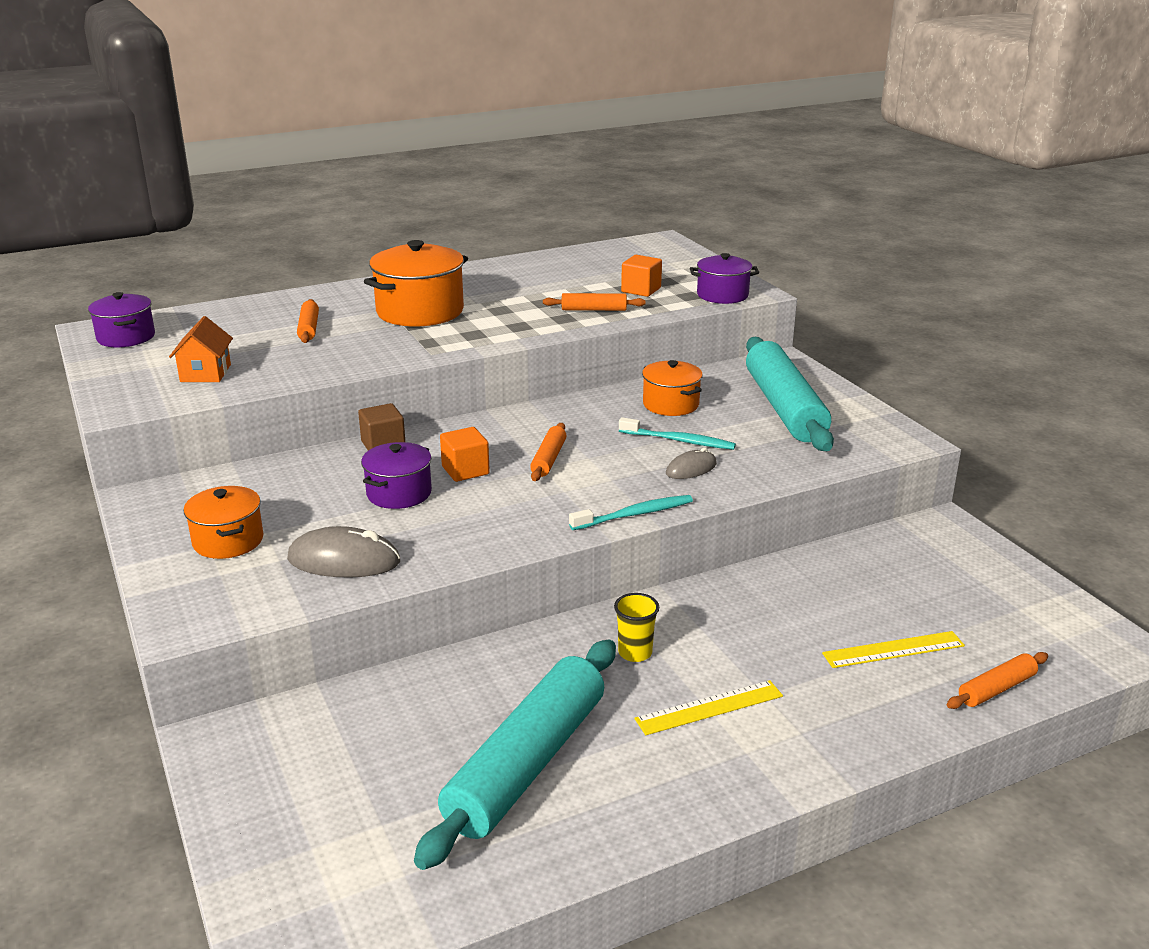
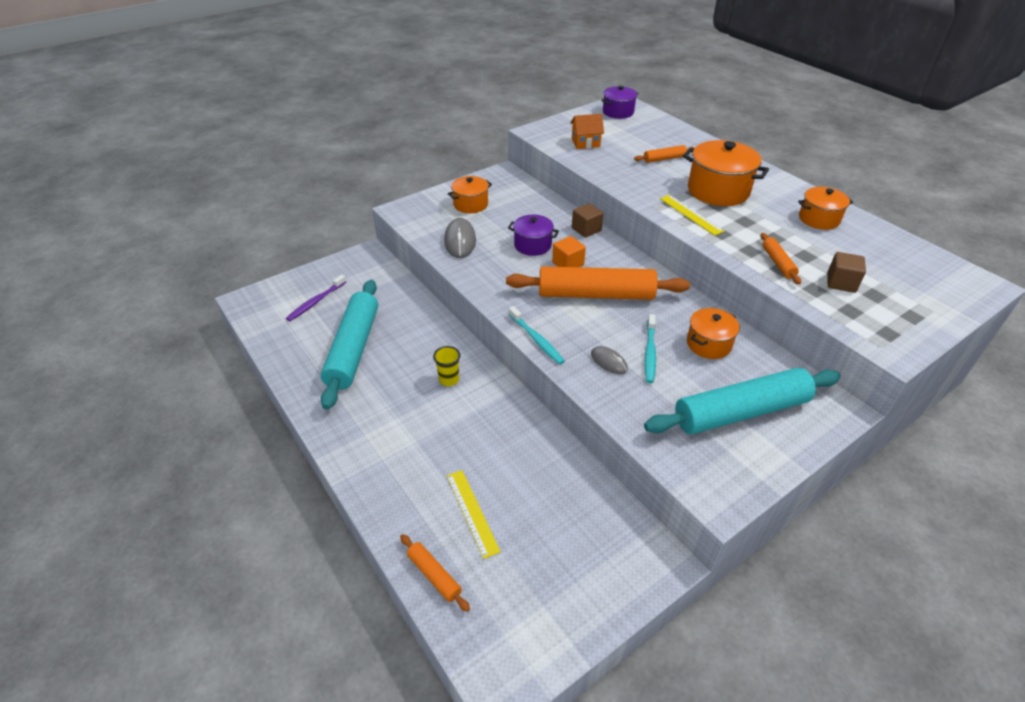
camera: 80 degrees right, 15 degrees up
turquoise rolling pin [414,640,616,870] -> turquoise rolling pin turned 75 degrees clockwise [321,280,378,410]
orange rolling pin [530,423,566,481] -> orange rolling pin [506,266,690,300], size x2.27
orange cube [621,255,662,297] -> brown cube [827,252,866,293]
yellow ruler [634,680,783,735] -> yellow ruler moved to [660,195,725,236]
purple pot [690,253,759,304] -> none
none -> purple toothbrush [286,275,346,321]
none -> orange pot [798,187,853,230]

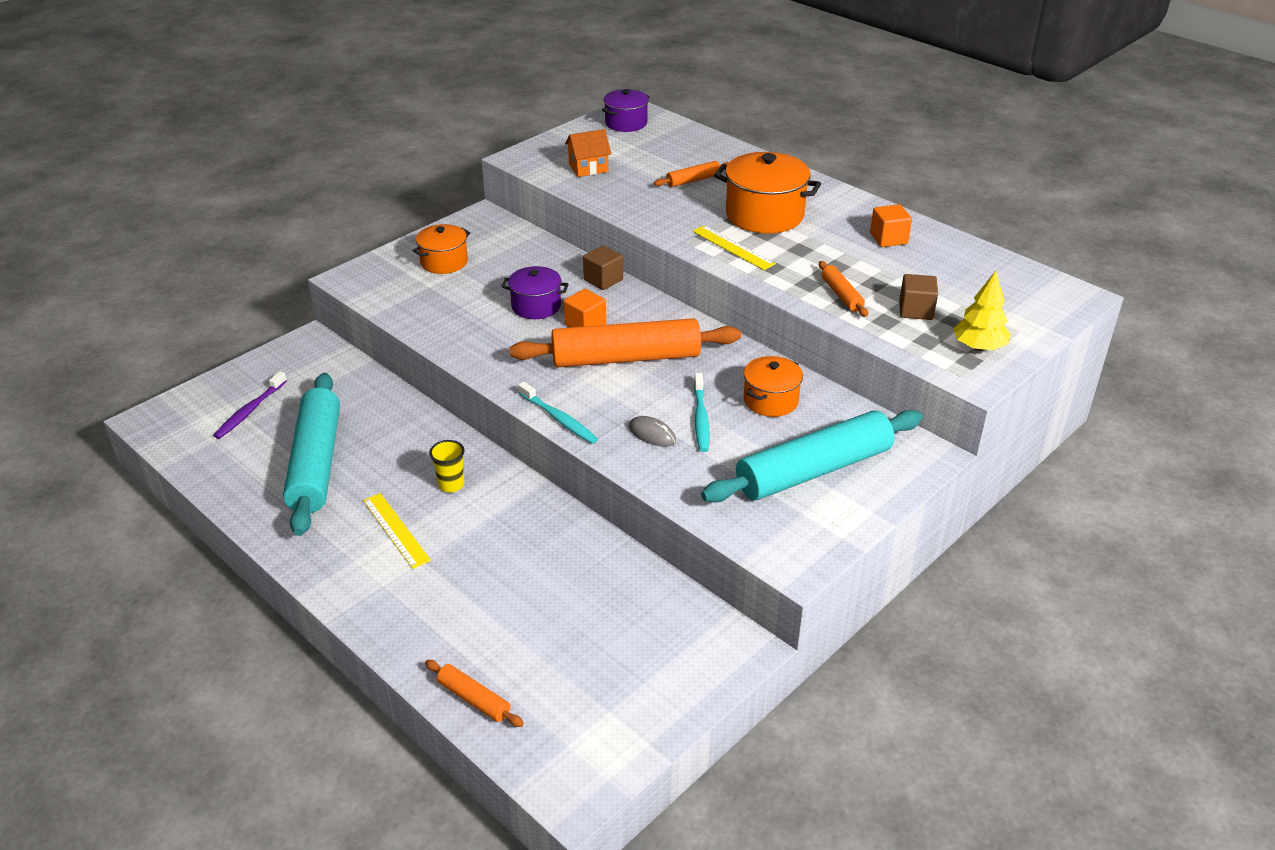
camera: 10 degrees left, 5 degrees down
grey mouse [444,218,476,258] -> none
yellow ruler [447,470,501,559] -> yellow ruler moved to [363,493,431,569]
orange pot [798,187,853,230] -> orange cube [870,204,912,247]
none -> yellow tree [953,271,1010,351]

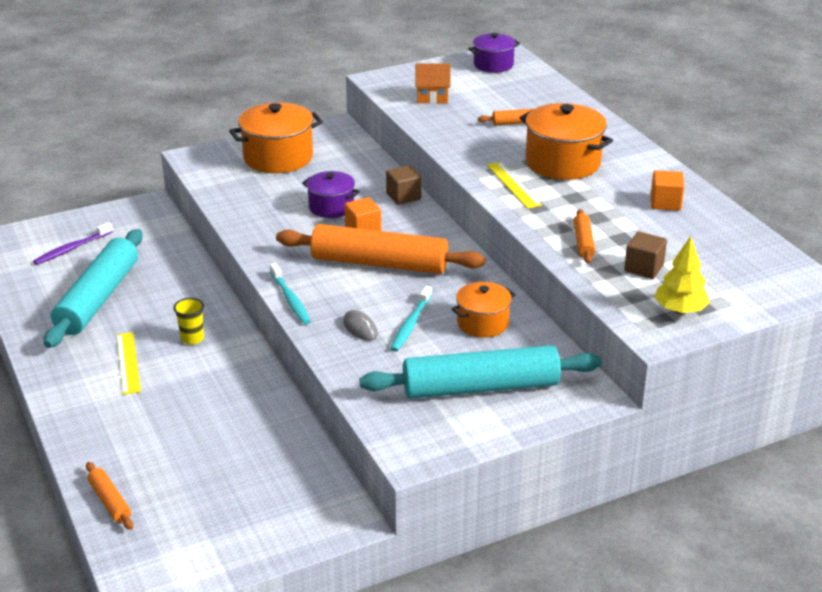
camera: 20 degrees right, 5 degrees down
orange pot [412,224,470,274] -> orange pot [229,103,323,173], size x1.64

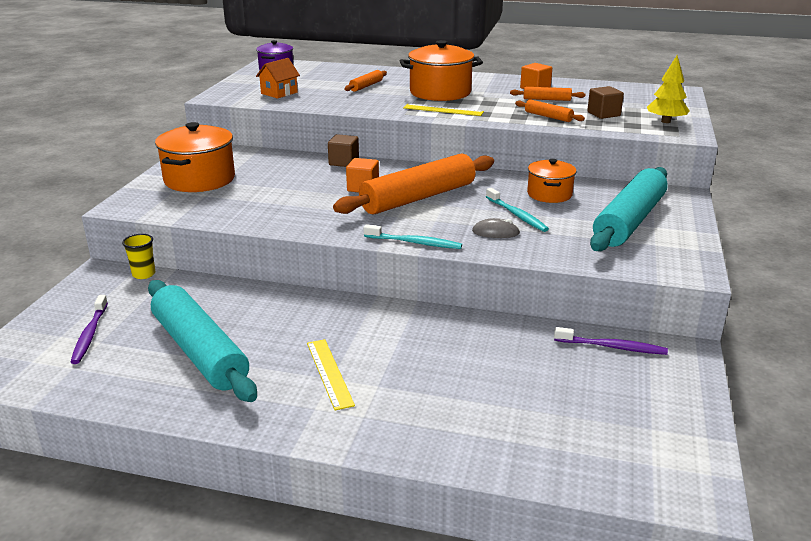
camera: 50 degrees left, 5 degrees down
orange rolling pin [86,462,133,530] -> orange rolling pin moved to [510,87,586,101]
yellow ruler [116,332,141,395] -> yellow ruler turned 45 degrees clockwise [307,339,355,410]
yellow cup [173,298,204,345] -> yellow cup moved to [122,234,155,279]
purple pot [302,171,360,218] -> none
none -> purple toothbrush [554,327,668,355]

